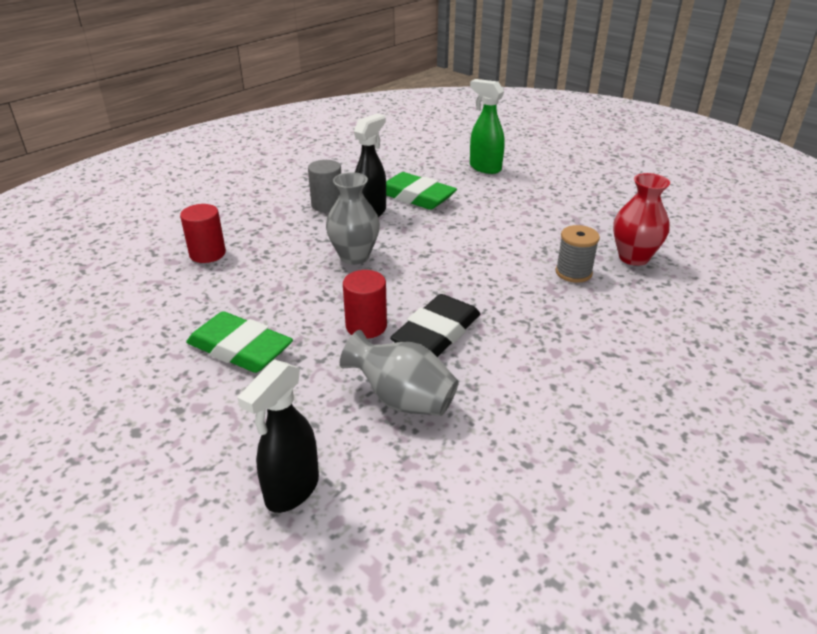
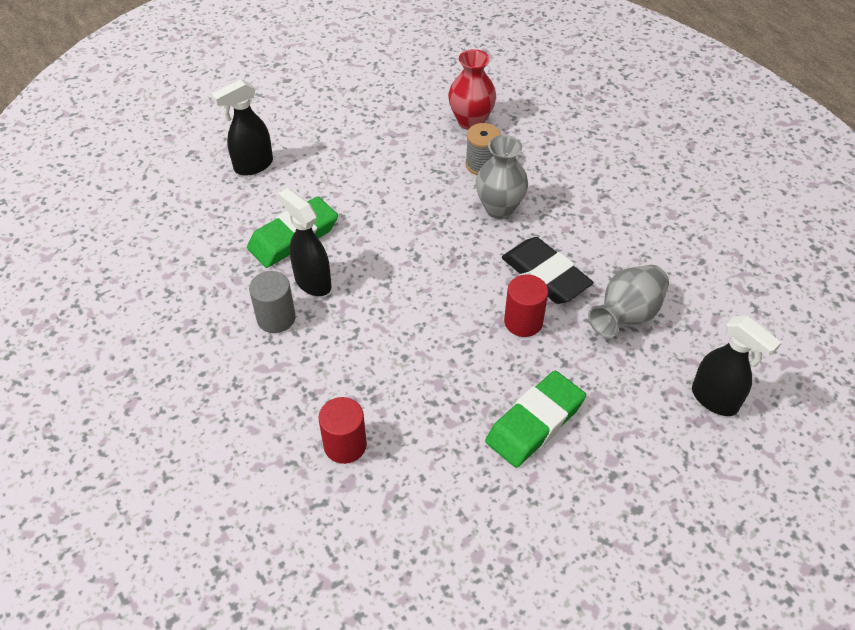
camera: 75 degrees left, 15 degrees up
grey vase [326,172,380,265] -> grey vase moved to [476,135,528,219]
green spray bottle [470,79,505,174] -> black spray bottle [212,79,273,176]

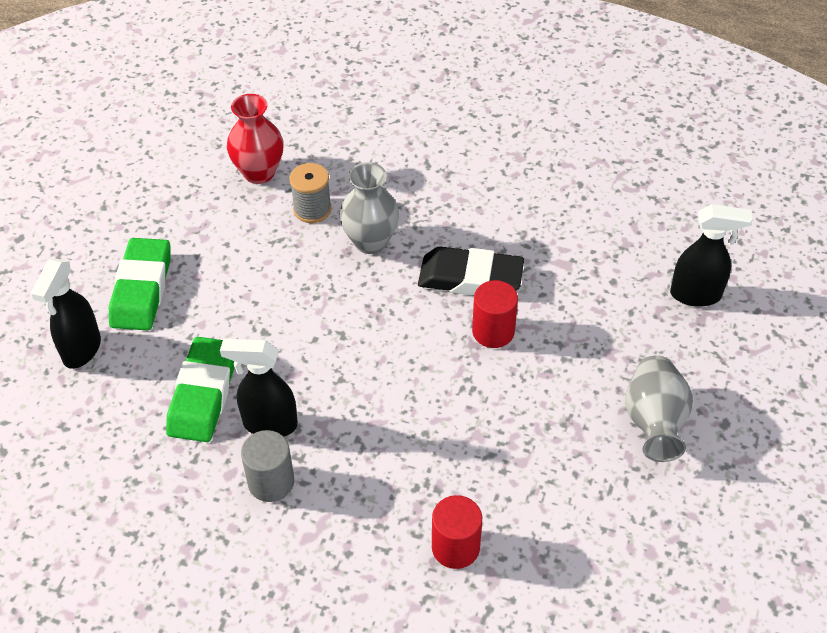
camera: 40 degrees left, 0 degrees up
green eraser [485,371,586,468] -> green eraser moved to [109,238,171,330]
grey vase [588,265,669,338] -> grey vase moved to [625,355,693,462]

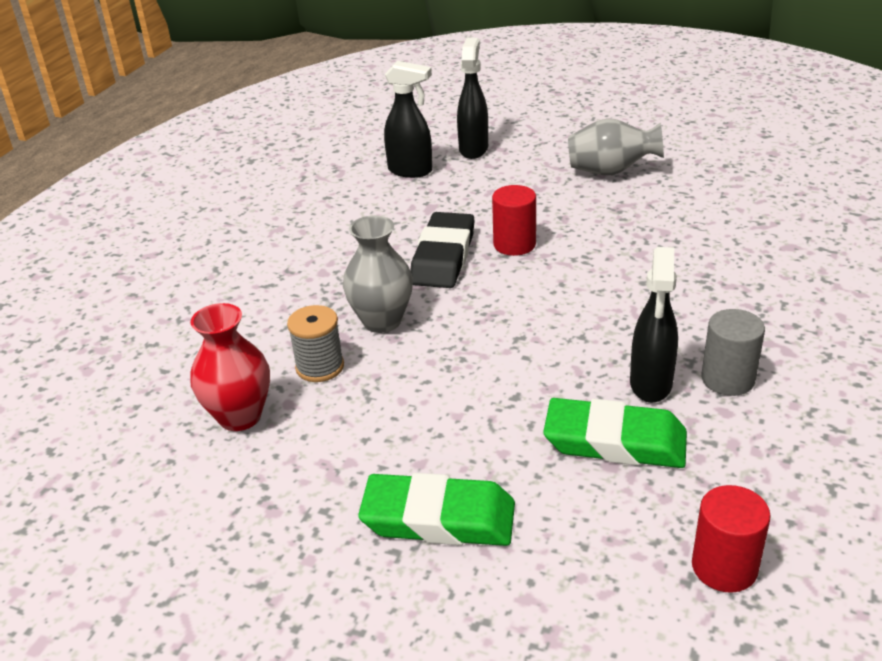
camera: 85 degrees left, 15 degrees down
black spray bottle [31,259,101,369] -> black spray bottle moved to [384,61,432,178]
red cylinder [432,495,482,569] -> red cylinder moved to [692,485,771,593]

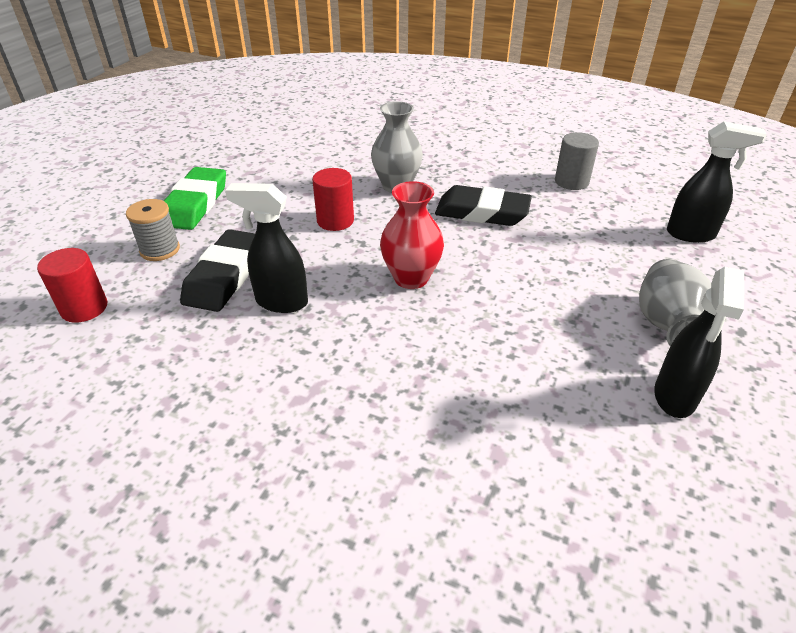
camera: 90 degrees right, 5 degrees up
red vase [190,303,270,431] -> red vase moved to [380,181,444,289]
grey spool [287,305,344,382] -> grey spool moved to [126,199,180,261]
black spray bottle [384,61,432,178] -> black spray bottle moved to [654,267,744,418]
red cylinder [492,185,536,256] -> red cylinder moved to [312,168,354,231]
green eraser [543,398,687,468] -> black eraser [180,229,255,312]
grey cylinder [701,309,765,396] -> grey cylinder moved to [555,132,599,190]

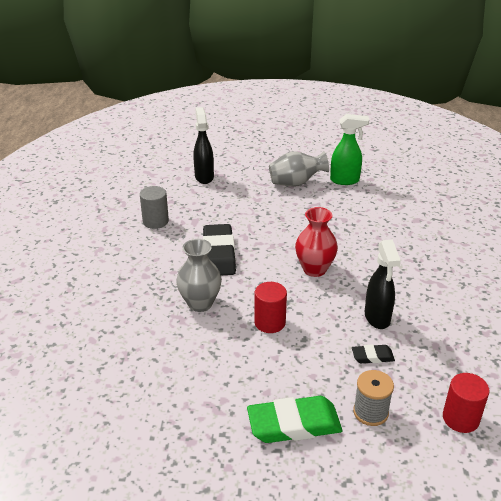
camera: 110 degrees left, 5 degrees down
black eraser [180,229,255,312] -> black eraser [352,344,395,363], size x0.51
black spray bottle [654,267,744,418] -> green spray bottle [330,114,369,185]

